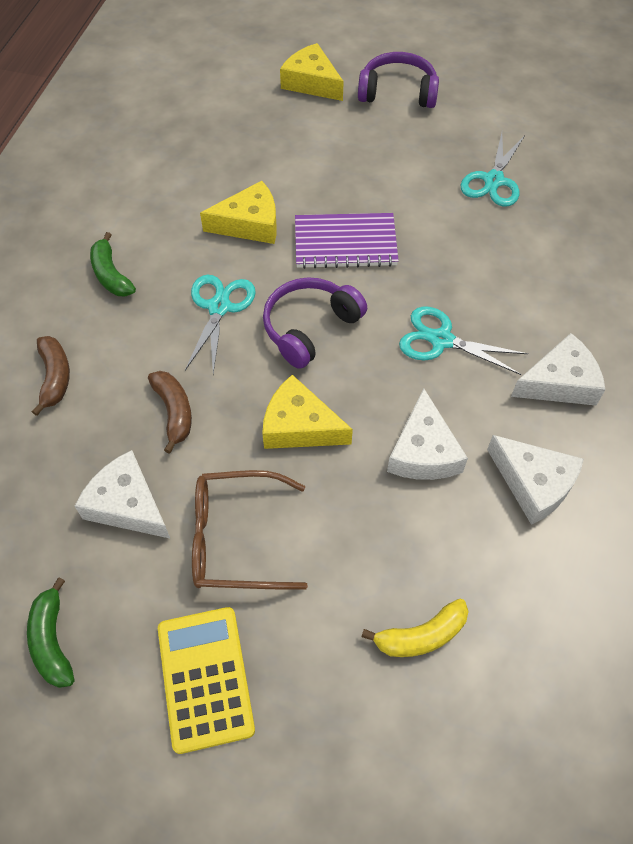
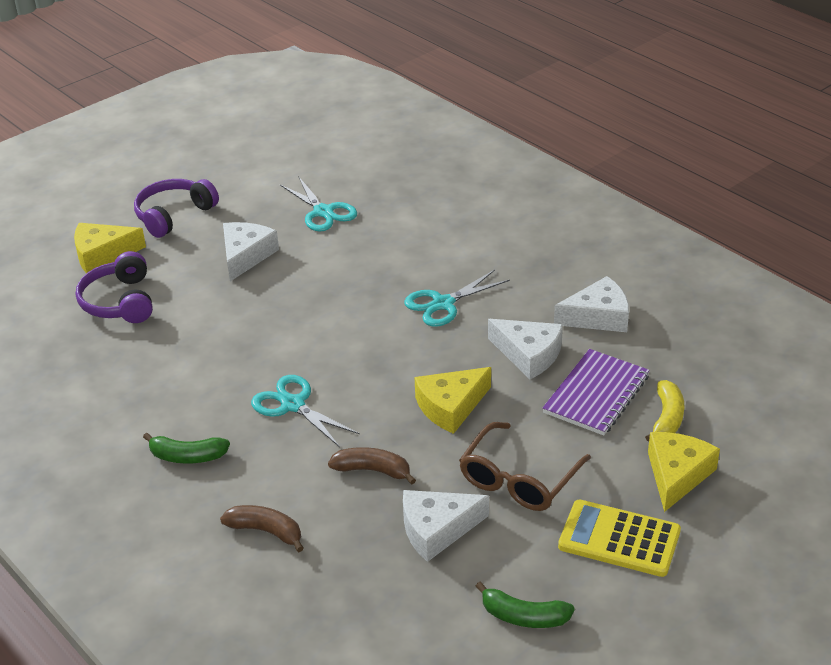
camera: 55 degrees left, 20 degrees down
yellow cheese [200,181,277,244] -> yellow cheese moved to [648,432,720,512]
purple headphones [263,277,367,369] -> purple headphones moved to [76,251,153,323]
purple notebook [295,213,399,269] -> purple notebook moved to [543,349,649,436]
white cheese [511,333,606,406] -> white cheese moved to [223,222,279,281]

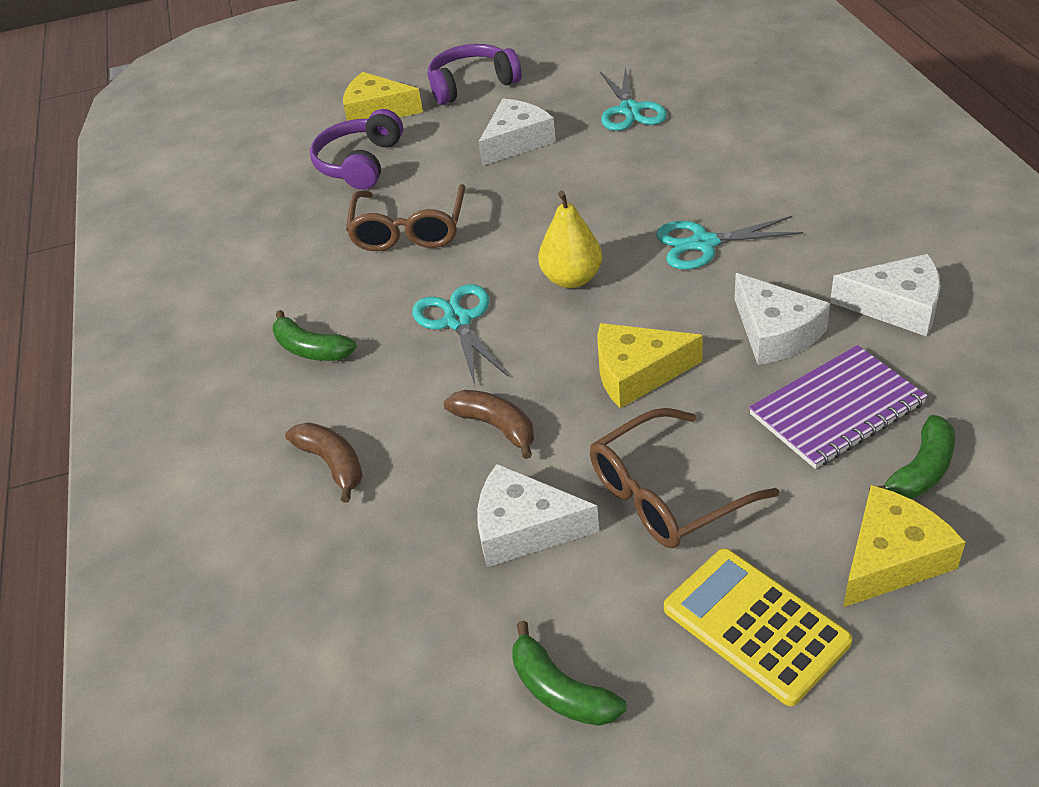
camera: 30 degrees right, 5 degrees up
yellow banana [645,380,684,442] -> green banana [869,415,955,499]
none -> brown glasses [346,184,465,251]
none -> yellow pear [538,191,602,288]

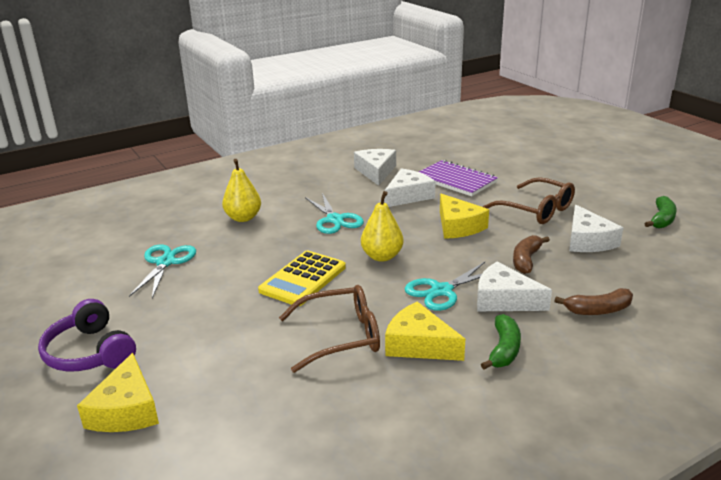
camera: 110 degrees left, 15 degrees down
brown banana [285,422,363,503] -> brown banana turned 135 degrees counterclockwise [555,288,633,315]
purple headphones [310,109,403,190] -> none
white cheese [479,99,556,166] -> white cheese moved to [477,262,552,311]
turquoise scissors [600,66,667,131] -> turquoise scissors turned 60 degrees counterclockwise [129,244,196,298]
yellow calculator [664,548,852,706] -> yellow calculator moved to [258,251,346,306]
yellow cheese [843,485,966,607] -> yellow cheese moved to [385,302,465,361]
green banana [869,415,955,499] -> none
none -> yellow pear [222,159,261,222]

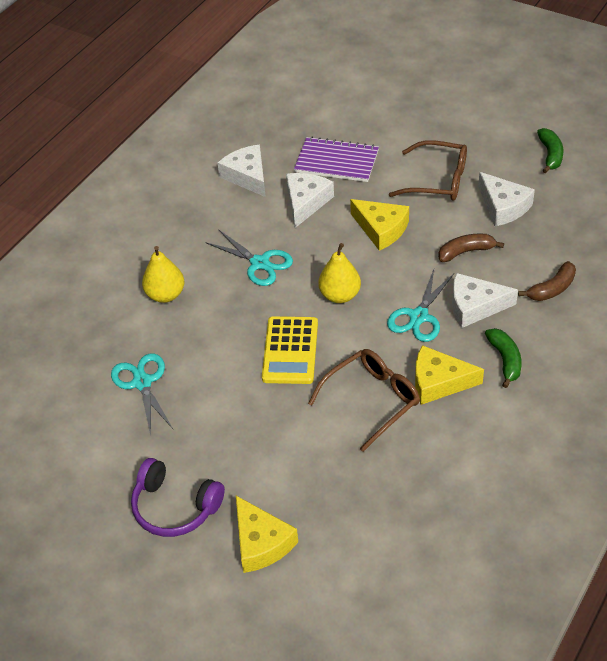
camera: 25 degrees left, 20 degrees up
brown banana [513,235,550,274] -> brown banana turned 75 degrees clockwise [438,234,504,262]

